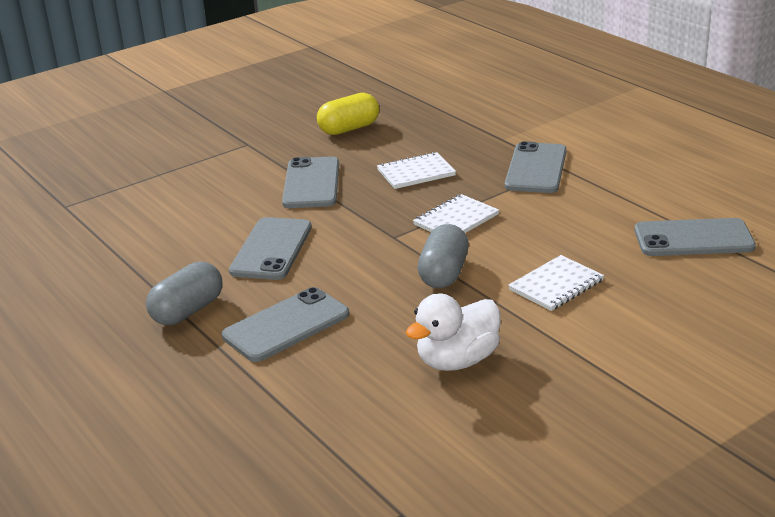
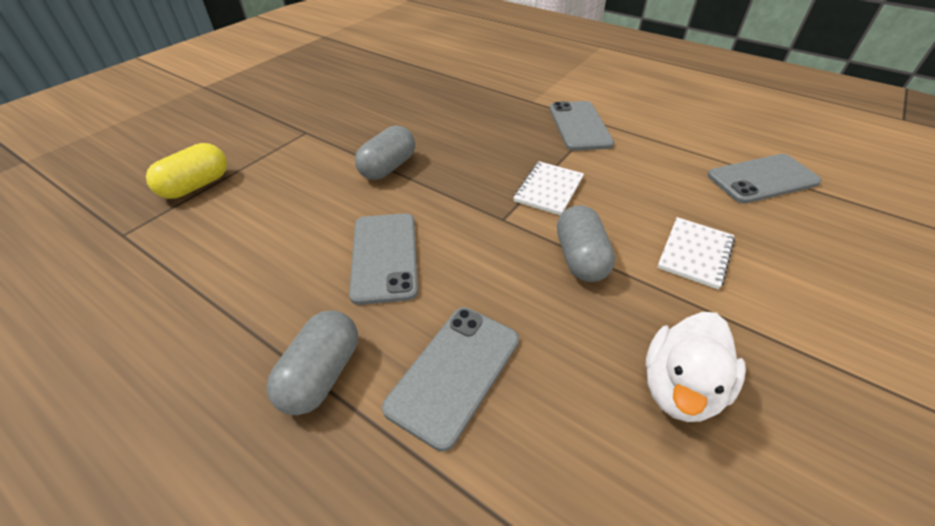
camera: 20 degrees left, 15 degrees up
grey phone [282,156,339,208] -> grey capsule [355,126,415,180]
yellow capsule [317,93,379,135] -> yellow capsule moved to [146,143,227,199]
white notebook [377,152,456,189] -> none

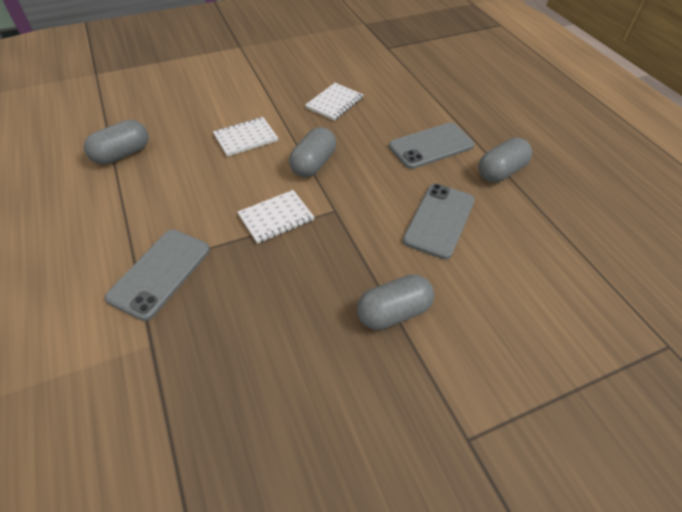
camera: 150 degrees left, 5 degrees up
yellow capsule [146,143,227,199] -> none
white duck [645,312,746,422] -> white notebook [305,83,363,121]
grey phone [707,154,822,204] -> grey capsule [84,120,149,165]

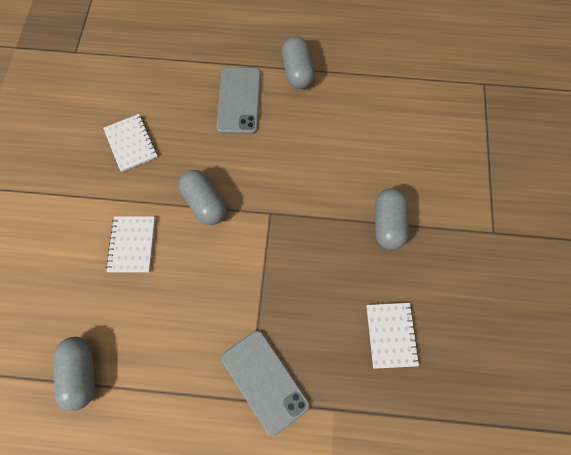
camera: 60 degrees left, 20 degrees up
white notebook [238,190,314,244] -> white notebook moved to [366,303,419,369]
grey phone [403,184,475,259] -> none

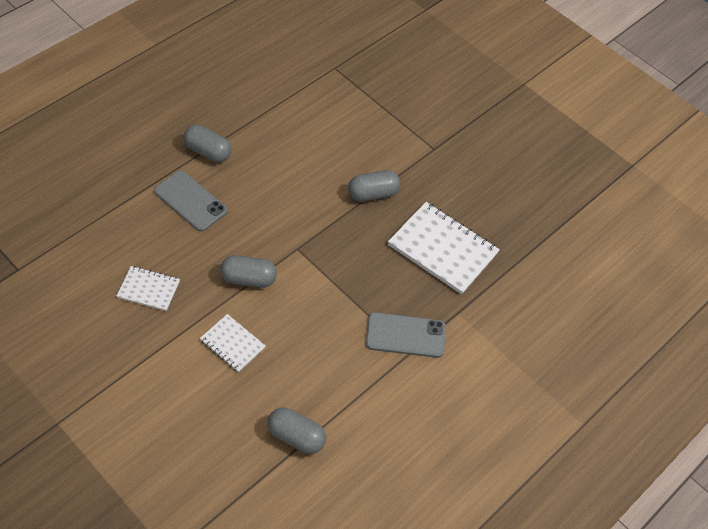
camera: 55 degrees left, 15 degrees down
white notebook [366,303,419,369] -> white notebook [388,202,500,294], size x1.83
grey capsule [375,188,409,250] -> grey capsule turned 60 degrees counterclockwise [348,170,400,202]

